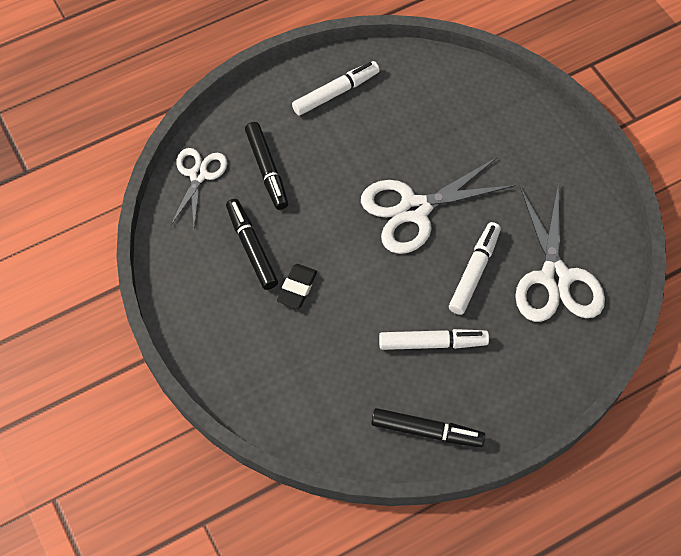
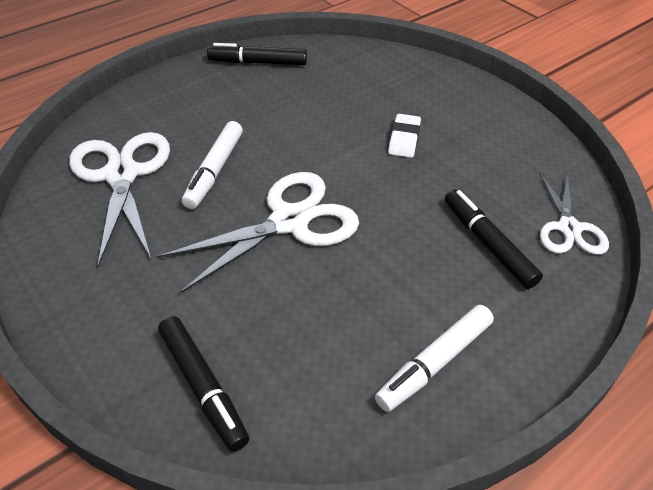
camera: 170 degrees right, 15 degrees down
black marker [226,199,278,290] -> black marker moved to [158,316,249,452]
black eraser [277,264,317,309] -> white eraser [388,114,421,158]
white marker [379,329,489,350] -> none

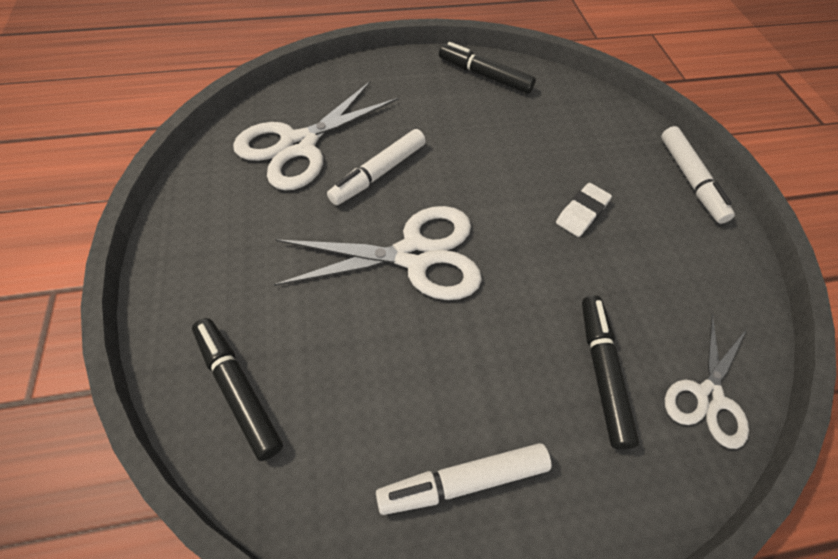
camera: 25 degrees right, 10 degrees up
white scissors [69,132,170,267] -> white scissors turned 150 degrees counterclockwise [233,81,399,191]
black marker [158,316,249,452] -> black marker turned 150 degrees clockwise [192,318,283,461]
none -> white marker [661,126,735,224]

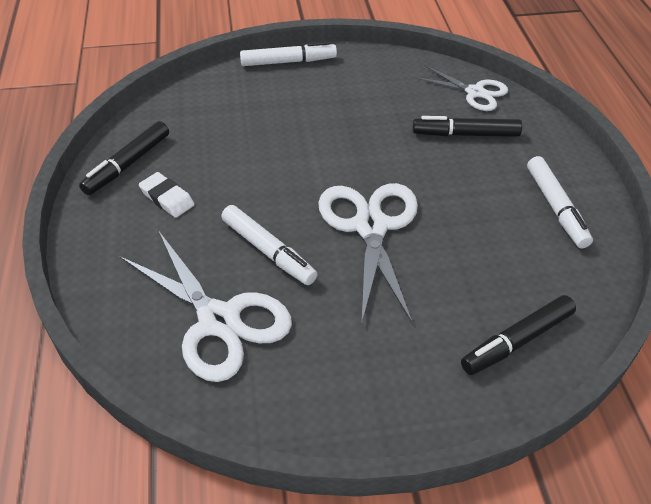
camera: 85 degrees left, 10 degrees down
white eraser [556,183,612,237] -> white eraser moved to [139,172,195,218]

